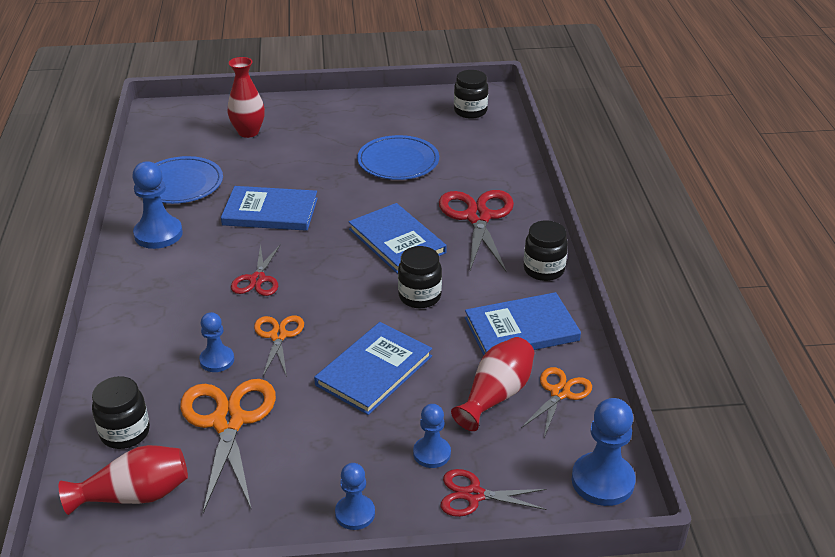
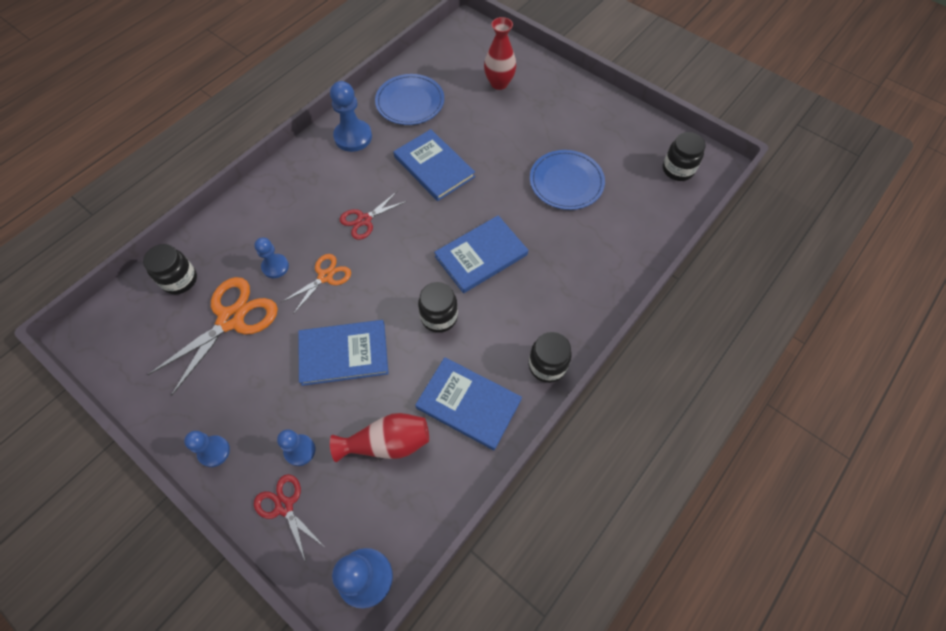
camera: 45 degrees right, 25 degrees up
red vase [59,445,188,515] -> none
blue book [349,203,447,274] -> blue book turned 45 degrees clockwise [434,215,528,293]
red scissors [439,190,514,271] -> none
orange scissors [521,367,592,437] -> none

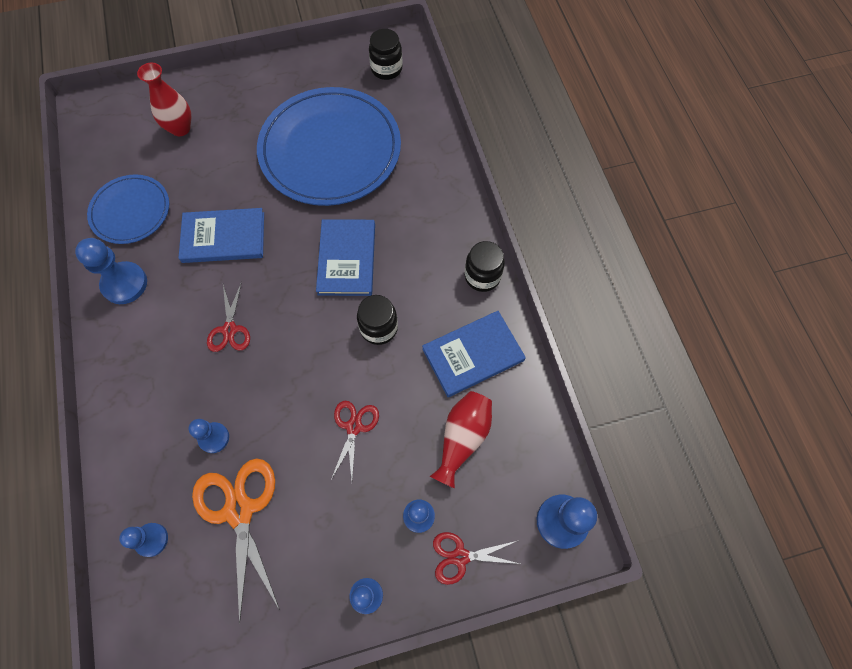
camera: 55 degrees left, 5 degrees up
black jar [143,244,197,294] -> blue pawn [119,523,168,557]
orange scissors [282,254,351,314] -> none
blue book [298,320,389,386] -> red scissors [331,401,379,481]
blue plate [530,150,605,210] -> blue plate [257,87,401,206], size x1.85

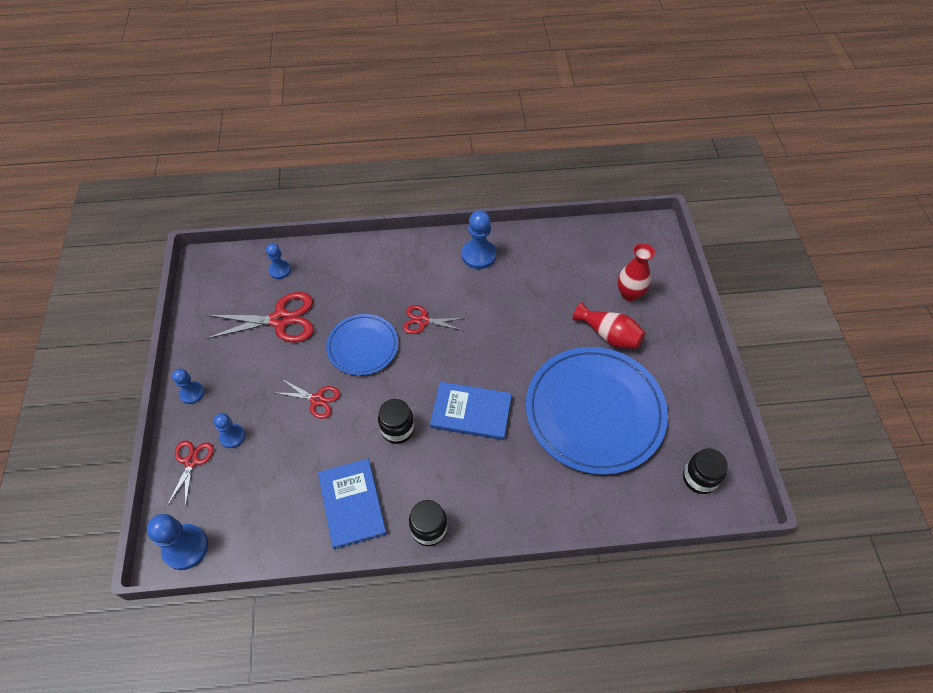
camera: 100 degrees right, 10 degrees down
blue plate [87,174,169,244] -> blue plate moved to [326,314,398,376]
blue book [178,208,264,263] -> none
blue pawn [189,419,229,453] -> none
orange scissors [192,458,280,624] -> red scissors [205,292,314,343]
red vase [429,391,492,489] -> red vase moved to [573,302,645,349]

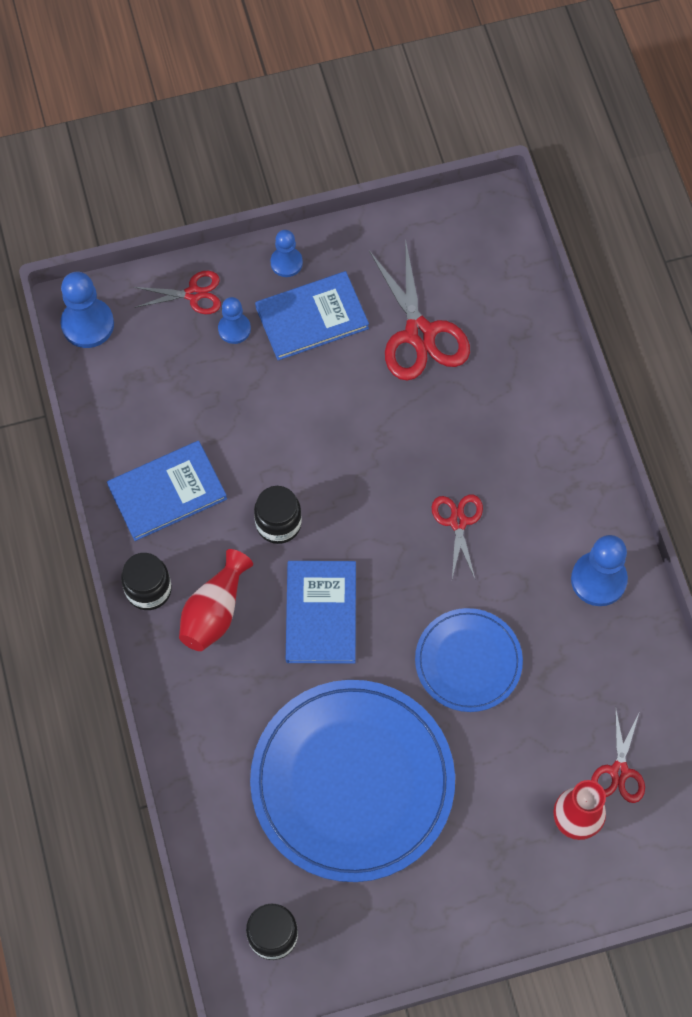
camera: 80 degrees right, 10 degrees up
blue pawn [266,243,291,279] -> none
red scissors [273,379,340,419] -> red scissors moved to [591,710,645,803]
blue plate [326,314,398,376] -> blue plate moved to [415,608,523,712]
red vase [573,302,645,349] -> red vase moved to [179,549,253,651]
none -> blue book [255,271,369,360]

